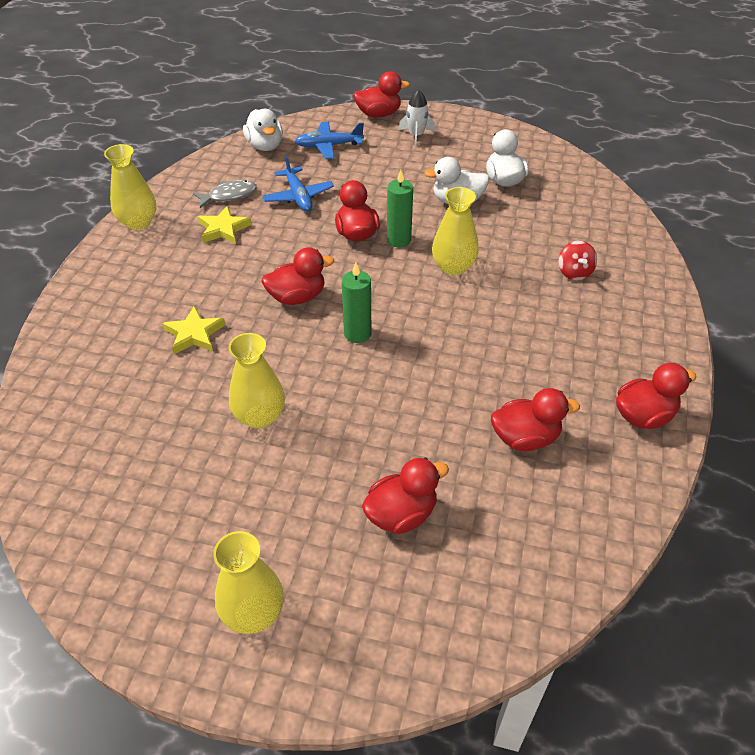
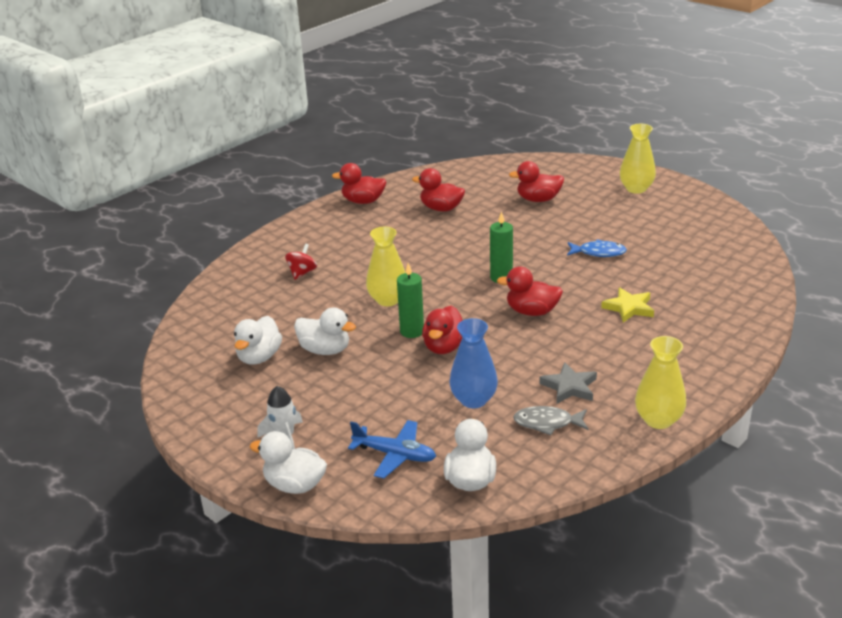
camera: 150 degrees left, 15 degrees down
yellow star [198,206,252,244] -> grey star [539,362,597,404]
yellow vase [229,333,285,428] -> blue fish [567,239,627,257]
blue plane [263,155,334,212] -> blue vase [449,318,498,408]
red duck [353,71,410,118] -> white duck [250,431,327,494]

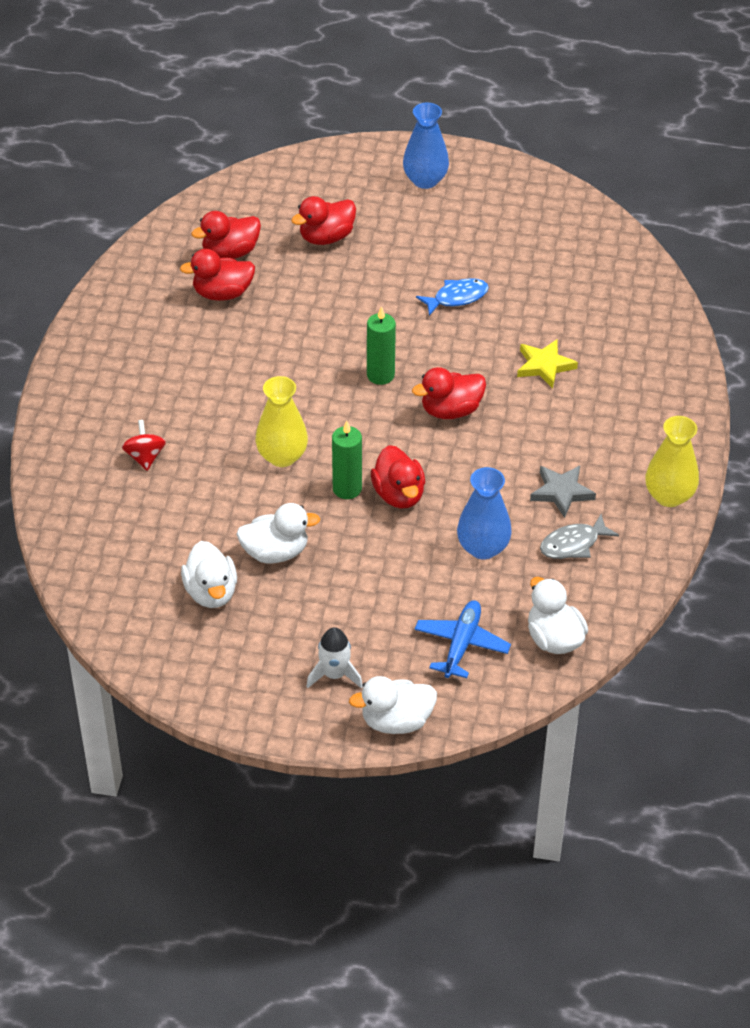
camera: 35 degrees left, 15 degrees up
red duck [332,163,386,204] -> red duck moved to [191,211,261,259]
blue plane [348,420,436,479] -> blue plane turned 60 degrees counterclockwise [415,600,511,678]
yellow vase [620,124,656,194] -> blue vase [403,103,449,189]

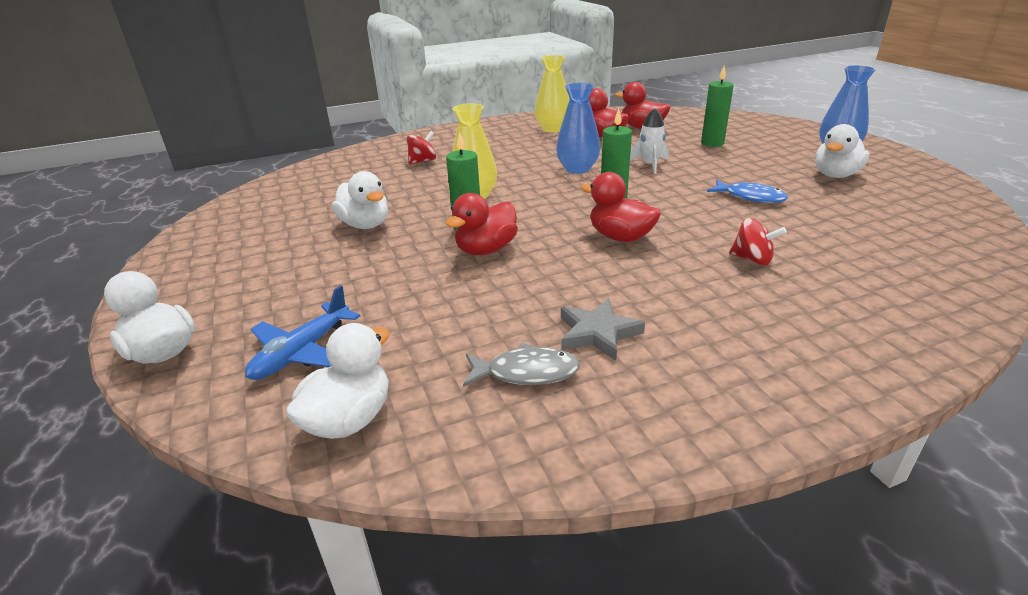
camera: 60 degrees right, 15 degrees down
white duck [181,541,237,608] -> white duck moved to [815,124,870,178]
red duck [291,196,356,245] -> green candle [701,66,734,147]
white rocket [306,627,363,689] -> white rocket moved to [630,108,668,174]
blue plane [415,600,511,678] -> blue plane turned 135 degrees clockwise [245,285,360,380]
blue vase [457,467,512,559] -> blue vase moved to [556,83,600,174]
yellow star [517,339,578,388] -> red spinning top [729,218,787,265]
grey fish [540,514,619,559] -> grey fish turned 150 degrees clockwise [463,343,580,387]
yellow vase [645,416,699,507] -> yellow vase moved to [535,55,570,133]

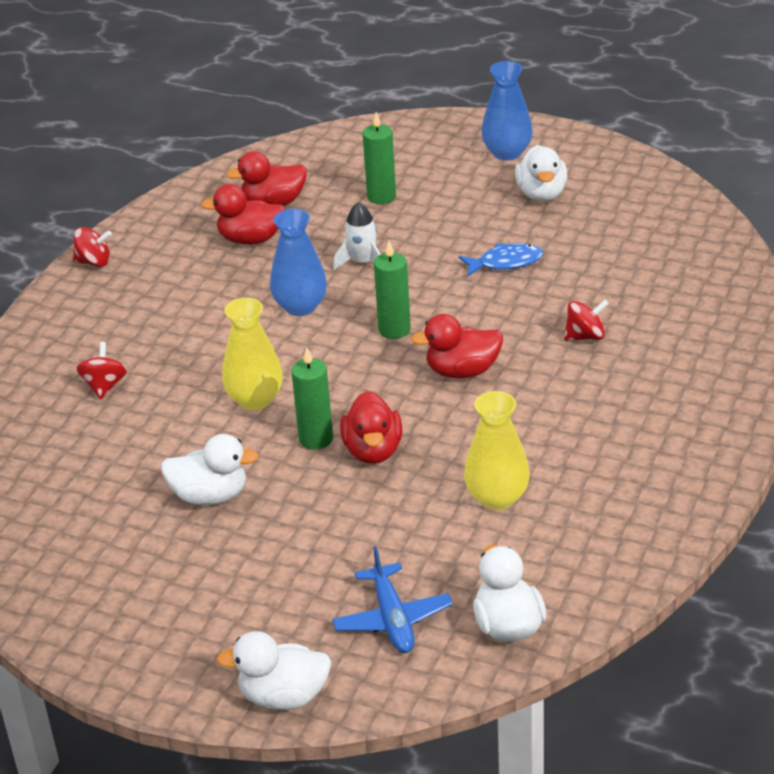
camera: 45 degrees left, 5 degrees up
grey fish [463,343,580,387] -> none
yellow vase [535,55,570,133] -> yellow vase moved to [464,391,530,510]
grey star [561,298,645,361] -> none
none -> red spinning top [73,227,112,267]

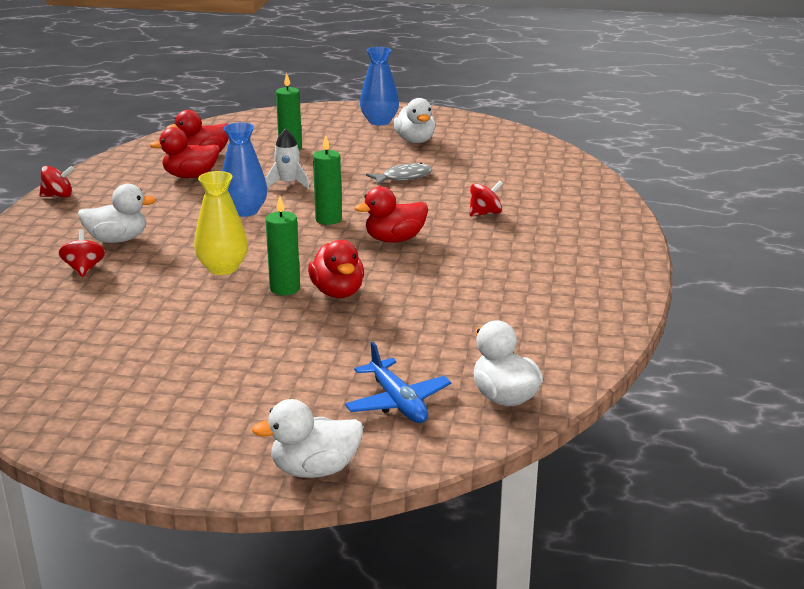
camera: 15 degrees left, 10 degrees down
white duck [161,434,259,505] -> white duck moved to [78,184,156,243]
blue fish [459,243,543,276] -> grey fish [366,163,432,185]
yellow vase [464,391,530,510] -> none

